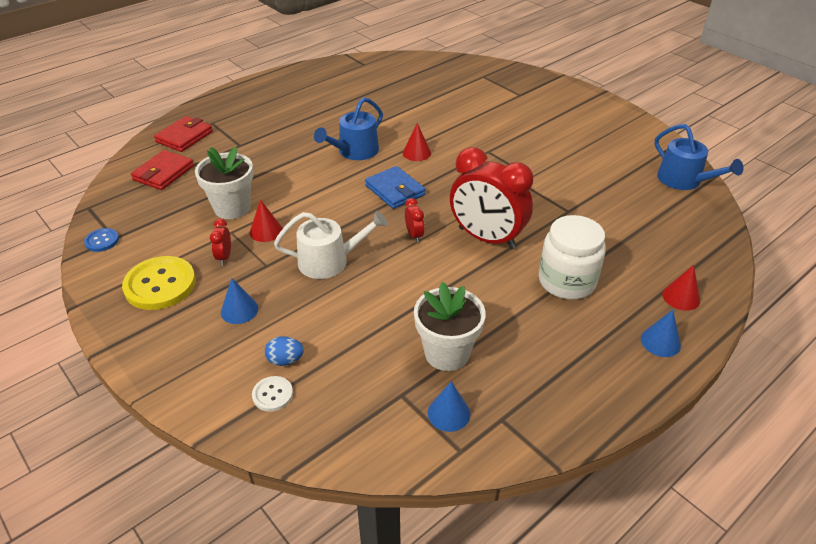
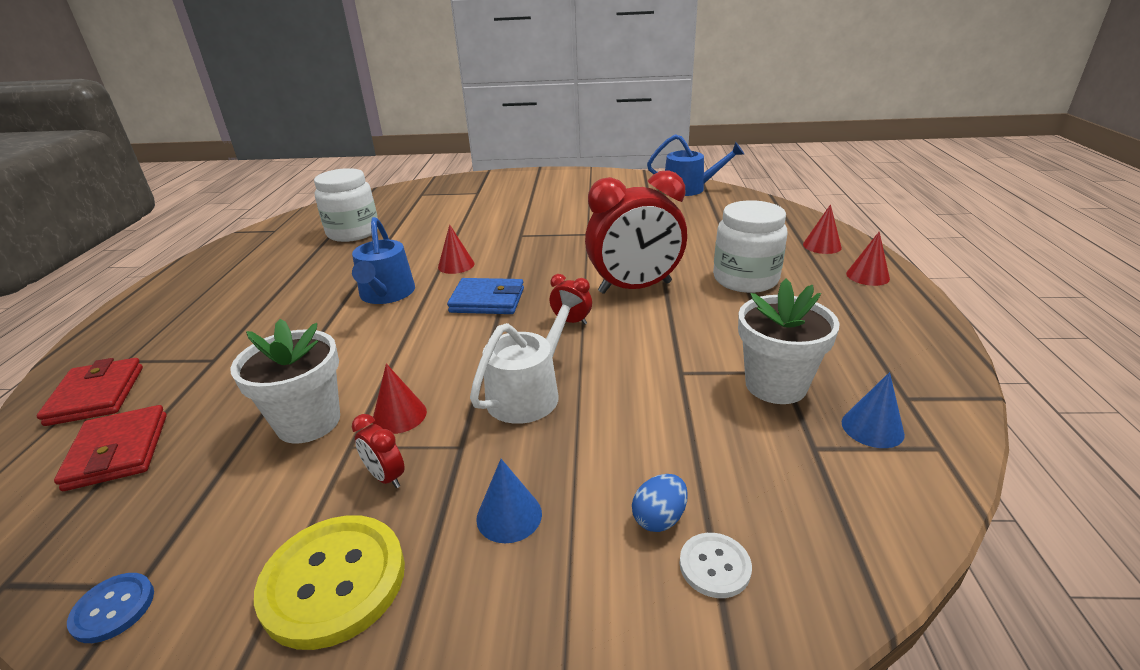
camera: 45 degrees left, 10 degrees down
blue cone [641,310,681,357] -> red cone [846,231,890,286]
none -> white jar [314,168,378,242]

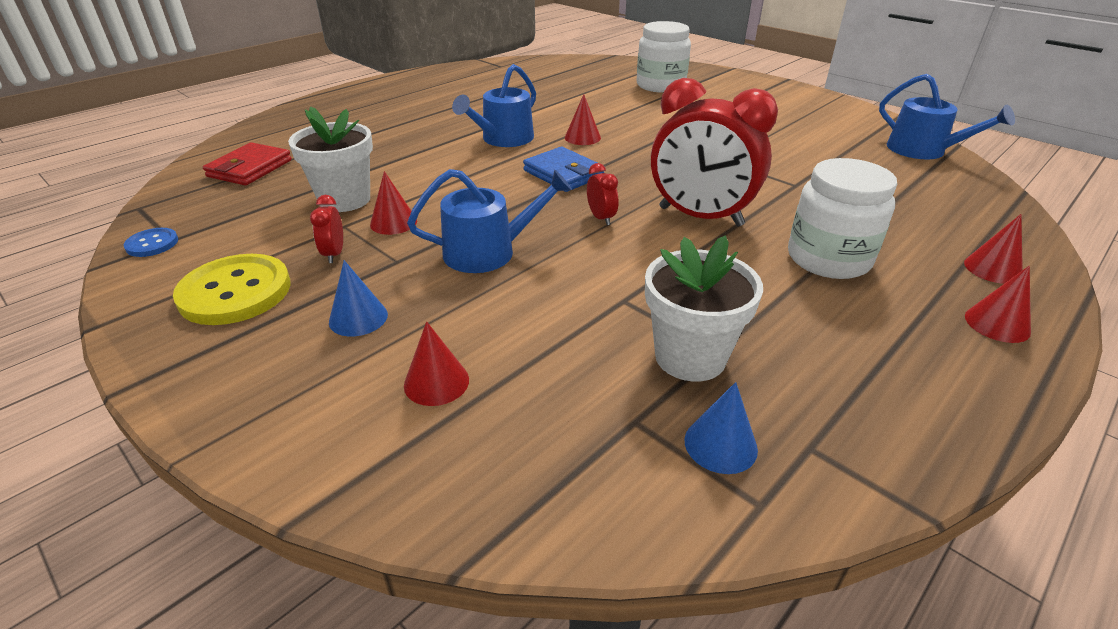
camera: 40 degrees right, 5 degrees up
red wallet [37,358,143,426] -> none
white jar [314,168,378,242] -> white jar moved to [636,21,691,93]
white watering can [470,290,583,424] -> blue watering can [407,169,572,273]
blue egg [632,474,688,532] -> red cone [404,321,469,406]
white button [680,533,752,598] -> none

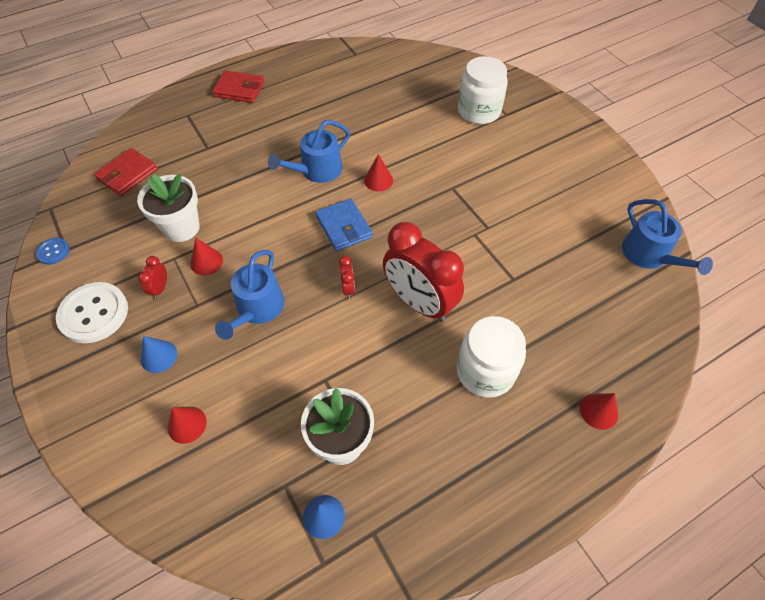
camera: 15 degrees right, 20 degrees up
yellow button [173,254,291,325] -> white button [56,282,128,343]
blue watering can [407,169,572,273] -> blue watering can turned 105 degrees clockwise [215,250,284,340]
red cone [965,266,1031,343] -> none
none -> red wallet [212,70,264,103]

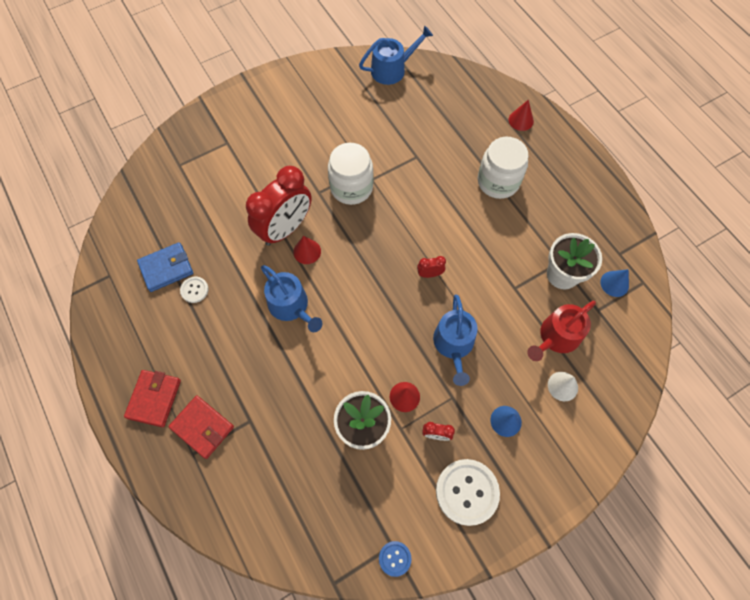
camera: 90 degrees left, 10 degrees up
red wallet [94,148,157,196] -> red wallet moved to [169,396,234,459]
red cone [167,407,207,444] -> white cone [548,372,578,401]
blue watering can [215,250,284,340] -> blue watering can turned 75 degrees clockwise [433,294,478,386]
blue wallet [315,199,373,251] -> blue wallet moved to [137,242,193,292]
red clock [383,222,464,322] -> red clock moved to [246,166,312,246]
white jar [458,56,508,124] -> white jar moved to [328,143,373,205]
none -> white button [180,277,209,303]
none -> red watering can [527,301,596,361]

